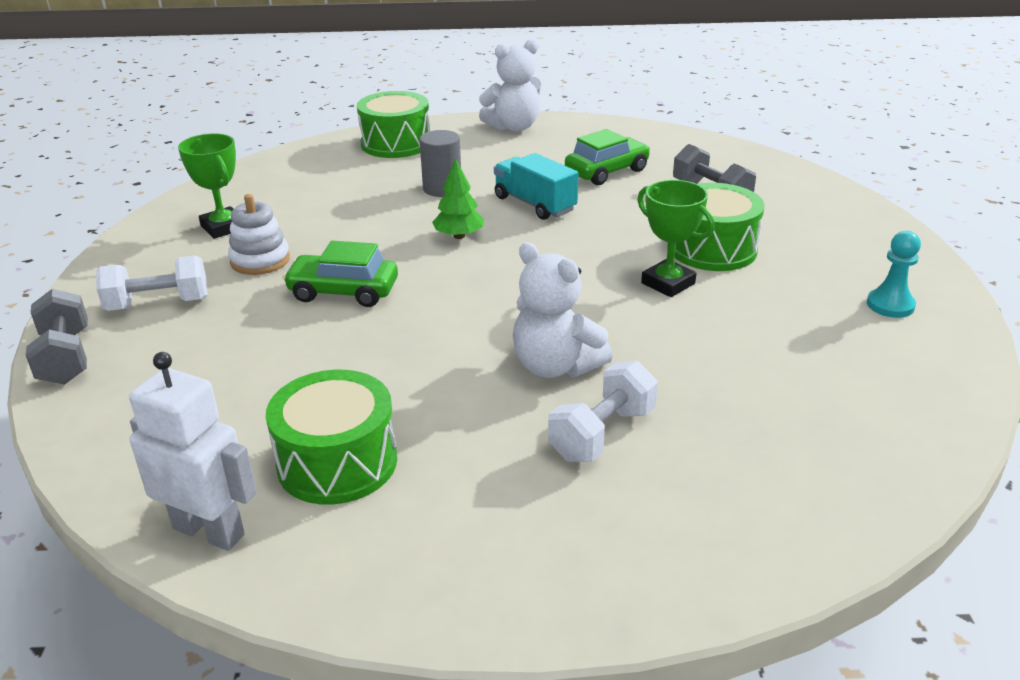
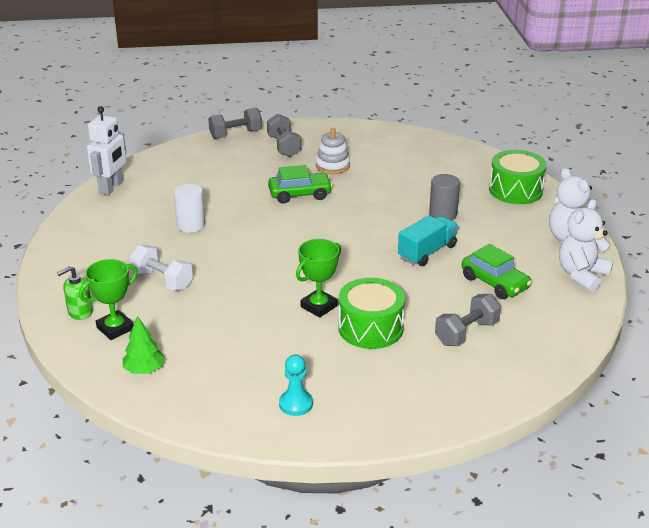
camera: 85 degrees right, 0 degrees up
white dumbbell [96,256,208,311] -> grey dumbbell [267,114,301,157]
green trophy [178,133,236,239] -> green trophy moved to [79,259,138,340]
green drum [266,370,397,505] -> none
green car [283,241,398,307] -> green car turned 75 degrees clockwise [268,165,333,204]
green tree [432,158,484,239] -> green tree moved to [122,316,165,374]
white teddy bear [513,242,613,378] -> white teddy bear moved to [559,199,613,292]
none -> green soap dispenser [57,266,93,320]
none -> white cylinder [173,184,205,233]

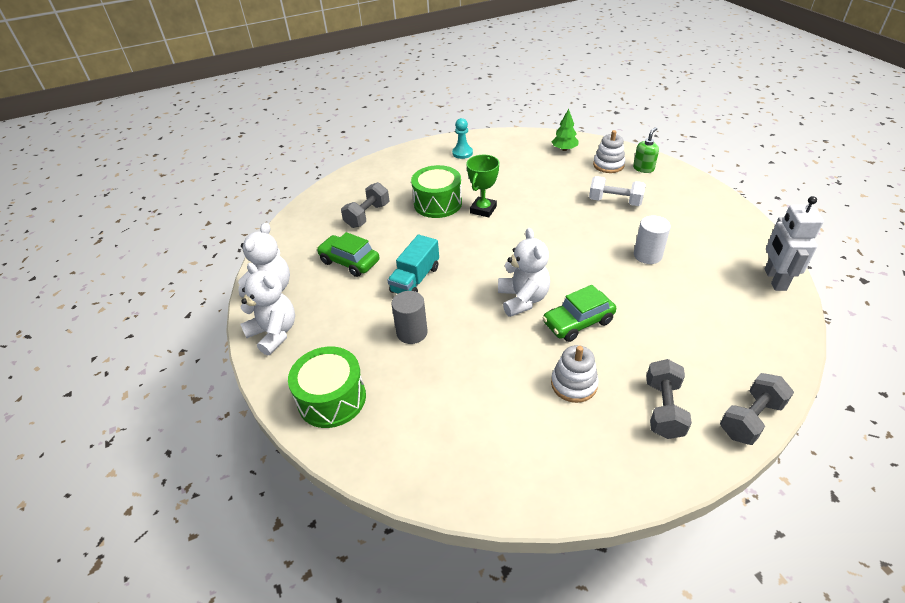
camera: 165 degrees right, 10 degrees up
green trophy [79,259,138,340] -> white stacking toy [593,130,625,173]
grey dumbbell [267,114,301,157] -> grey dumbbell turned 45 degrees clockwise [646,359,692,439]
none -> white teddy bear [498,228,550,317]

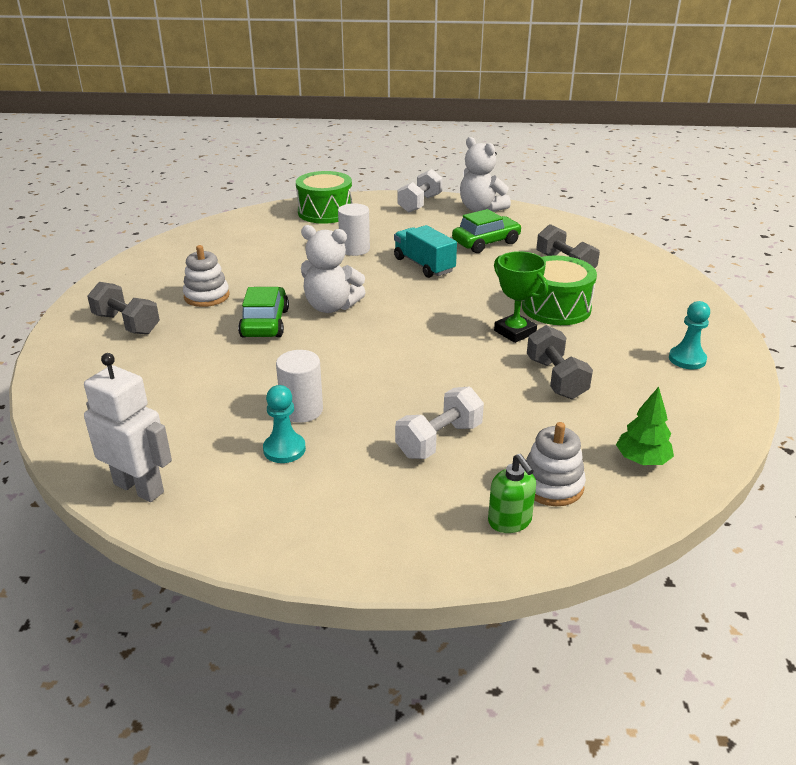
camera: 115 degrees right, 10 degrees down
white teddy bear [240,263,295,356] -> white dumbbell [398,169,443,213]
grey cylinder [392,291,428,344] -> white cylinder [338,203,370,256]
grey dumbbell [720,373,794,445] -> grey dumbbell moved to [527,325,593,399]
none -> turquoise pawn [263,385,306,463]

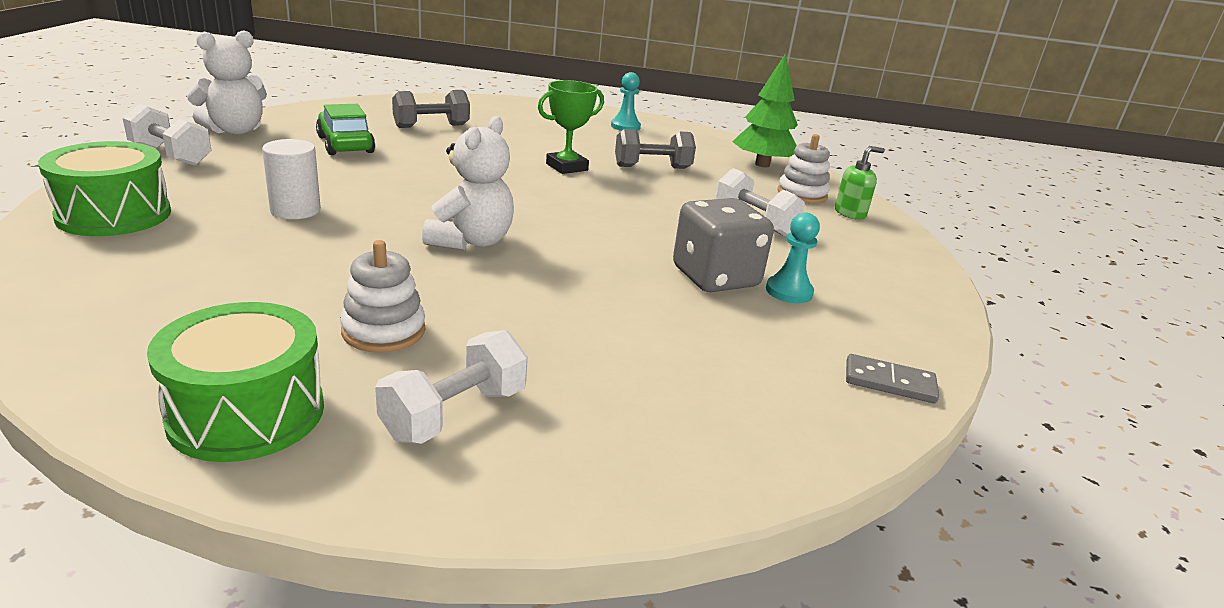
camera: 90 degrees left, 5 degrees down
white robot [84,353,172,502] -> grey domino [846,354,939,403]
grey dumbbell [87,282,160,335] -> white dumbbell [375,330,528,444]
green car [238,287,289,337] -> none
white cylinder [276,350,323,423] -> grey dice [673,198,774,292]
turquoise truck [394,225,457,278] -> none
green drum [522,256,597,325] -> green drum moved to [147,302,324,462]
green tree [616,387,674,465] -> green tree [732,53,798,167], size x1.60

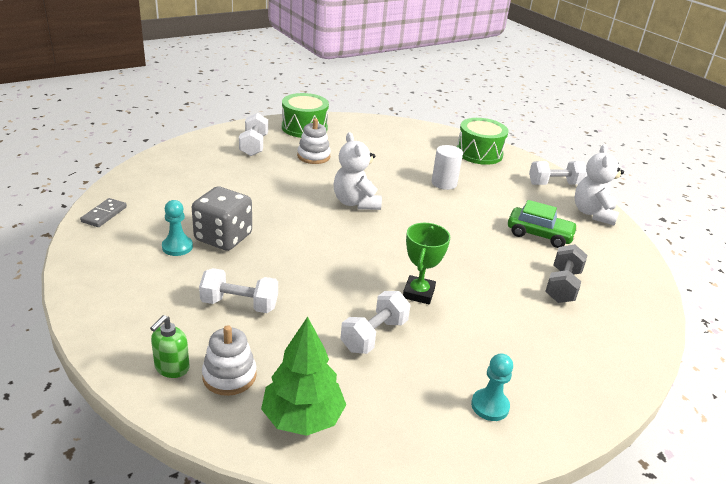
camera: 140 degrees right, 5 degrees up
grey dumbbell [615,129,696,169] -> white dumbbell [340,291,411,354]
grey domino [846,354,939,403] -> grey domino turned 45 degrees counterclockwise [80,198,127,227]

